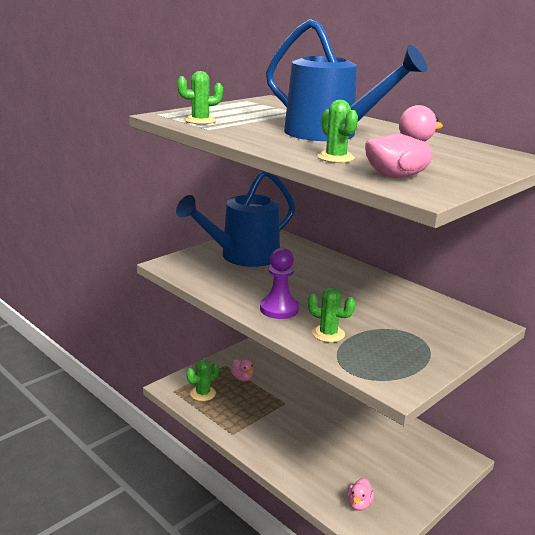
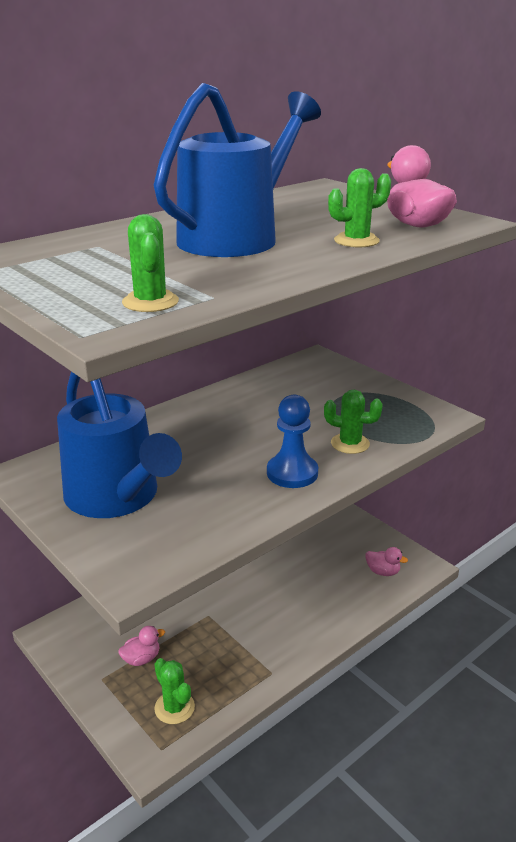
camera: 85 degrees left, 5 degrees up
purple pawn [260,248,299,319] -> blue pawn [267,394,318,488]
green cactus [308,287,355,342] -> green cactus turned 75 degrees clockwise [324,390,383,454]

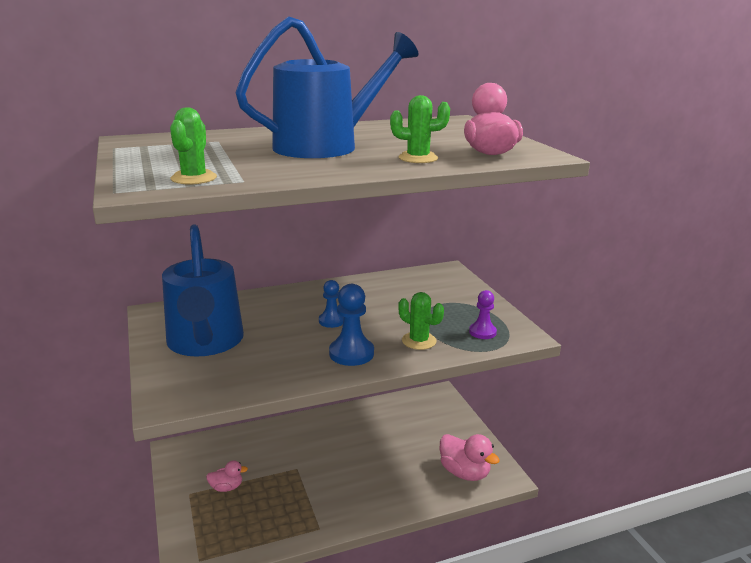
camera: 20 degrees right, 5 degrees down
green cactus [154,658,195,724] -> none
pink duck [365,547,408,576] -> pink duck [440,434,500,481], size x1.71
none -> blue pawn [319,280,344,328]
none -> purple pawn [469,290,497,339]

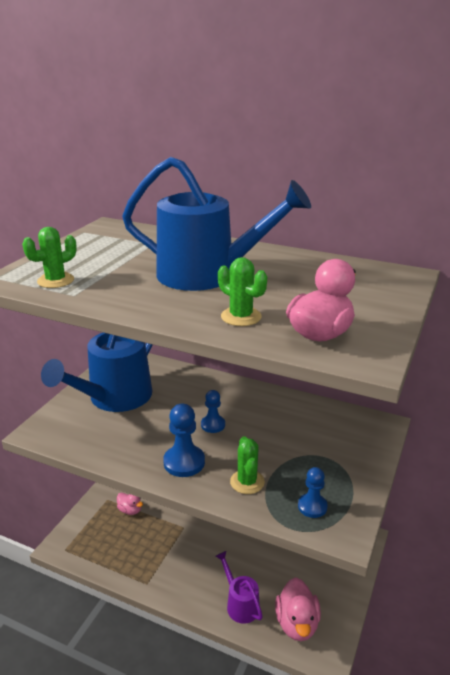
camera: 45 degrees right, 5 degrees up
purple pawn [469,290,497,339] -> blue pawn [298,467,328,518]
none -> purple watering can [216,551,263,624]

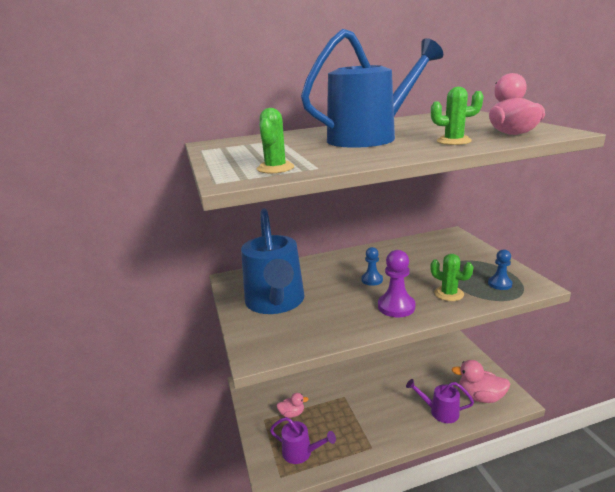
camera: 40 degrees left, 5 degrees down
blue pawn [163,404,205,477] -> purple pawn [378,250,416,317]
pink duck [275,577,321,641] -> pink duck turned 150 degrees clockwise [451,360,510,403]
none -> purple watering can [270,417,336,464]

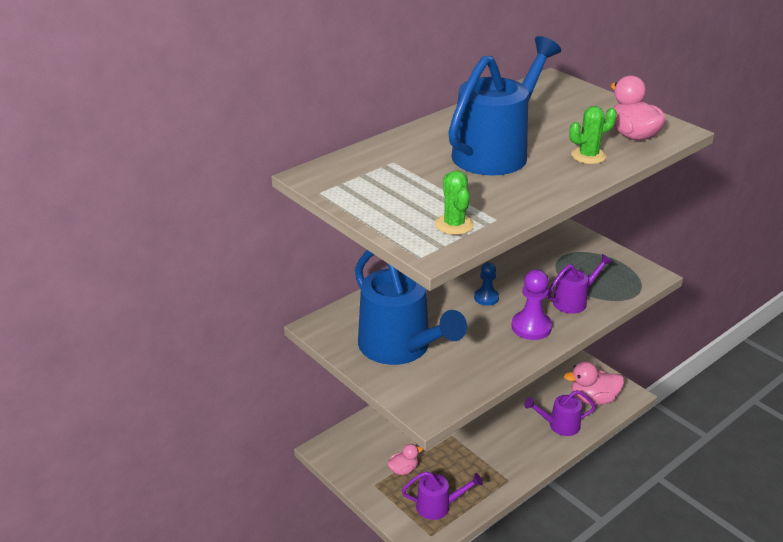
camera: 25 degrees left, 10 degrees up
green cactus [430,254,473,301] -> purple watering can [548,254,612,314]
blue pawn [488,250,513,290] -> none

